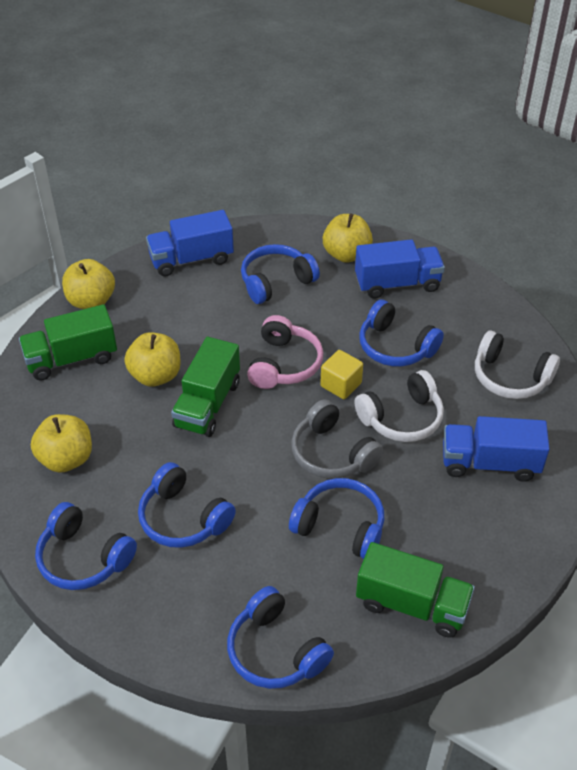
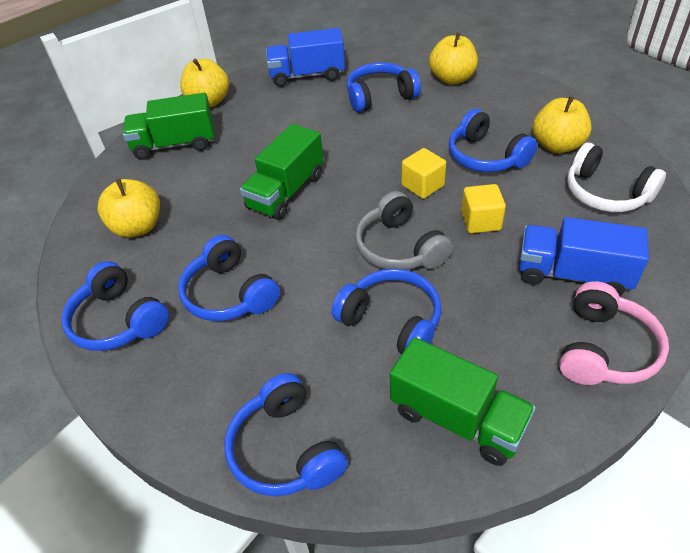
camera: 15 degrees right, 0 degrees up
yellow apple [124,332,181,387] -> yellow apple moved to [533,96,592,154]
pink headphones [247,315,323,389] -> pink headphones moved to [559,281,669,385]
white headphones [354,370,444,442] -> yellow cube [461,184,506,233]
blue truck [355,239,445,299] -> none

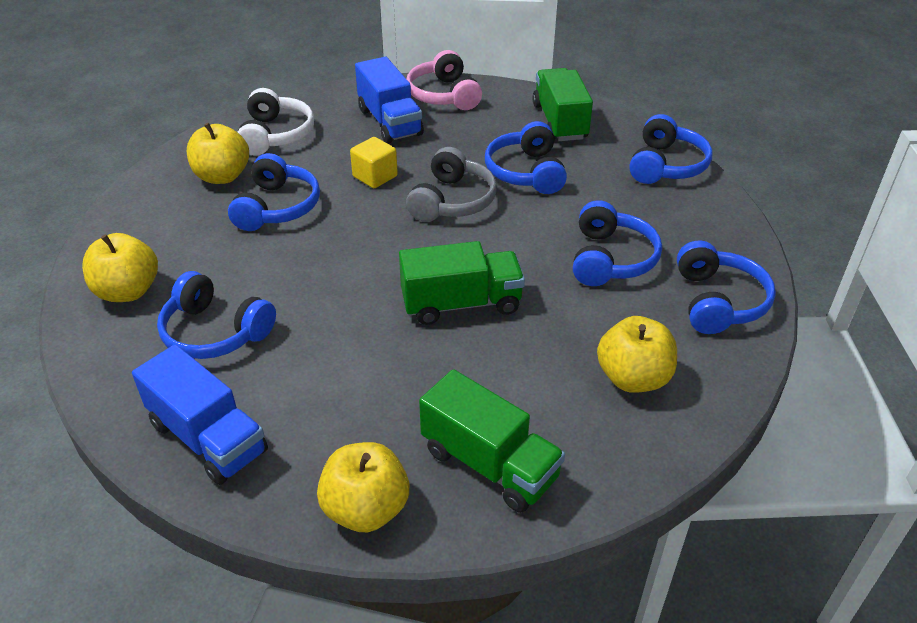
camera: 135 degrees left, 5 degrees down
yellow cube [402,148,446,199] -> none
pink headphones [559,281,669,385] -> pink headphones turned 90 degrees counterclockwise [407,50,482,110]

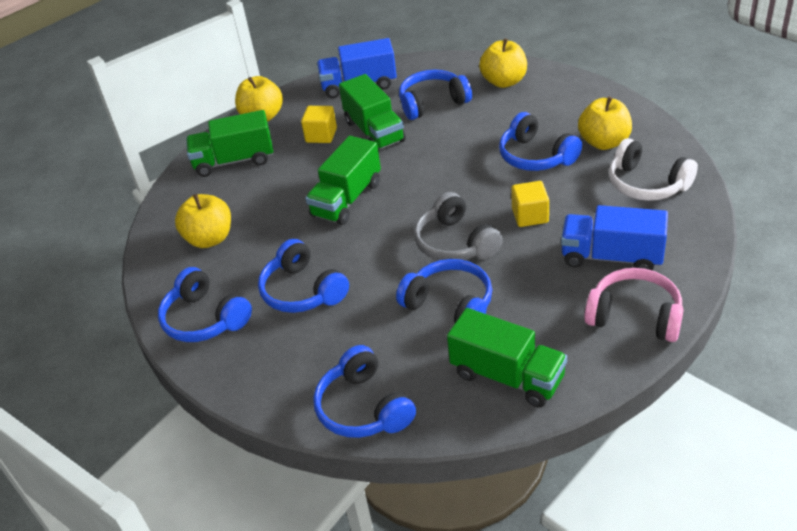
camera: 135 degrees right, 0 degrees up
none -> yellow cube [301,106,337,143]
none -> green truck [339,74,406,151]

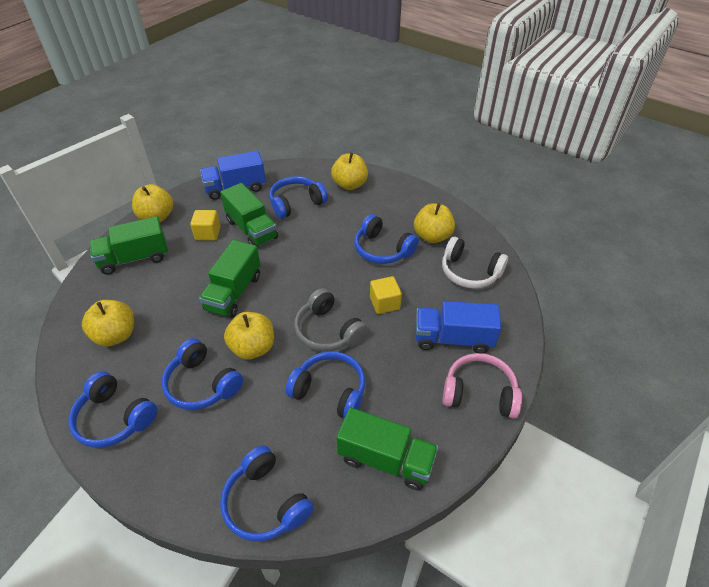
camera: 15 degrees left, 5 degrees up
none -> yellow apple [224,312,274,360]

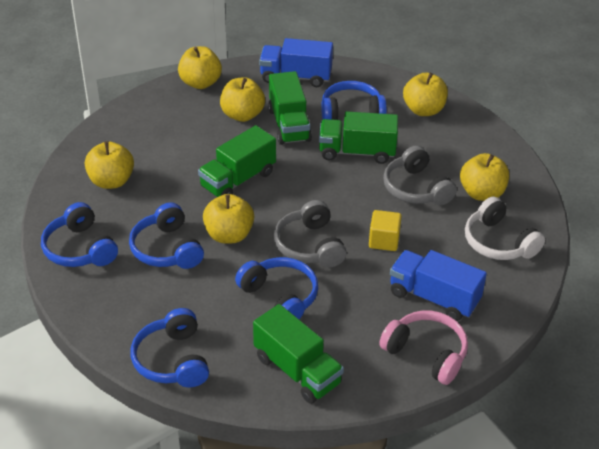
camera: 25 degrees right, 5 degrees down
green truck [90,216,168,275] -> green truck moved to [319,112,398,164]
yellow cube [190,210,220,241] -> yellow apple [220,77,265,122]
blue headphones [354,214,419,264] -> grey headphones [383,145,457,205]

